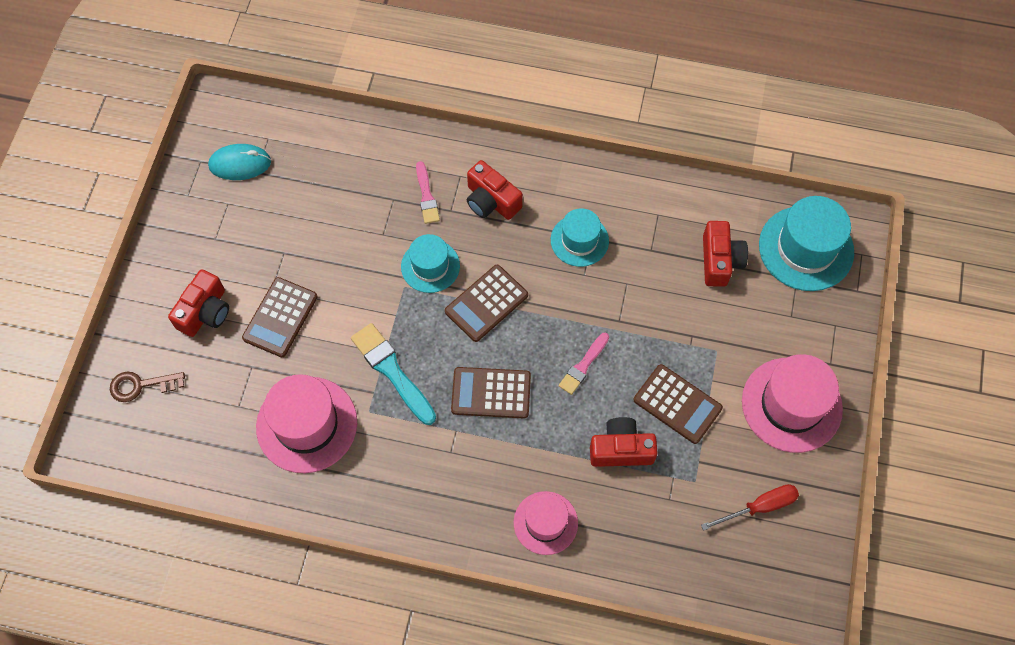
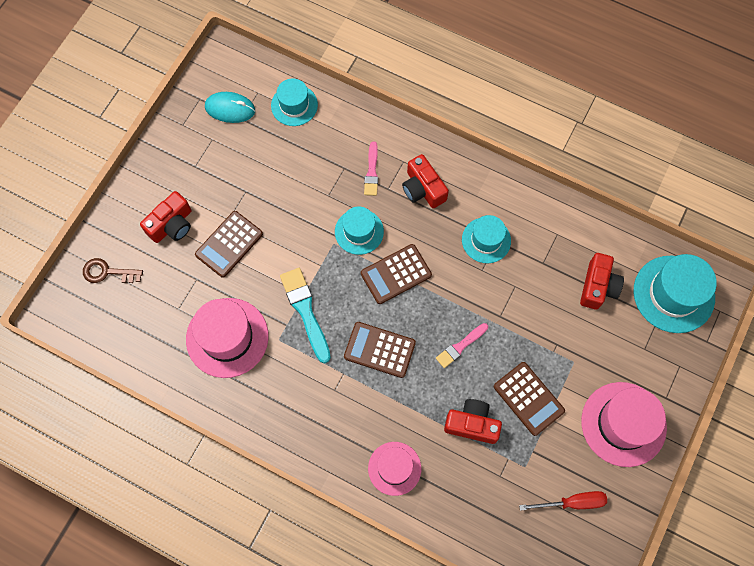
camera: 15 degrees right, 5 degrees up
none -> turquoise hat [271,78,318,126]

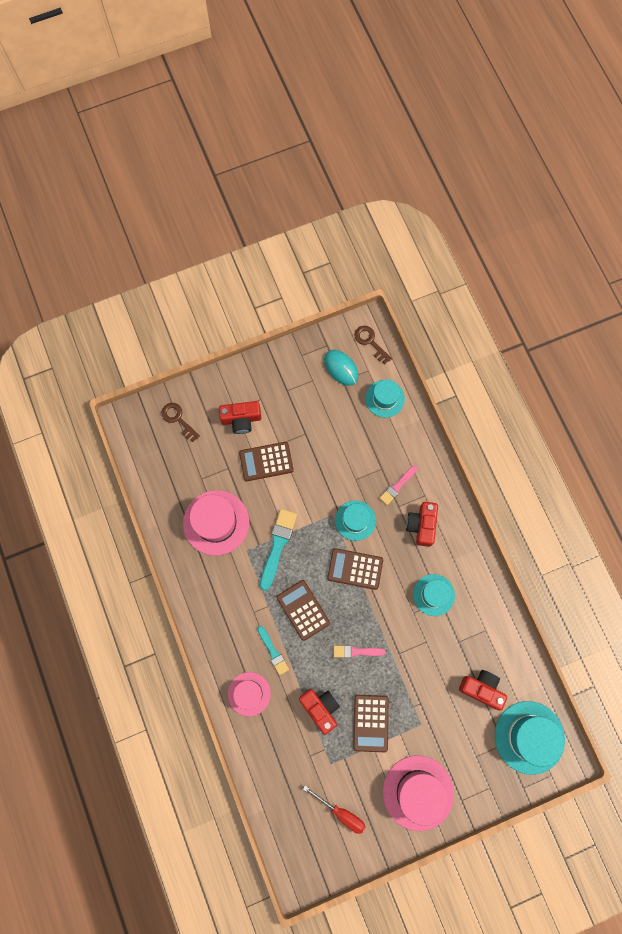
camera: 40 degrees right, 5 degrees up
red camera [580,253,624,310] -> red camera turned 120 degrees counterclockwise [459,670,507,711]
none -> turquoise brush [258,626,289,675]
none -> brown key [354,326,392,364]

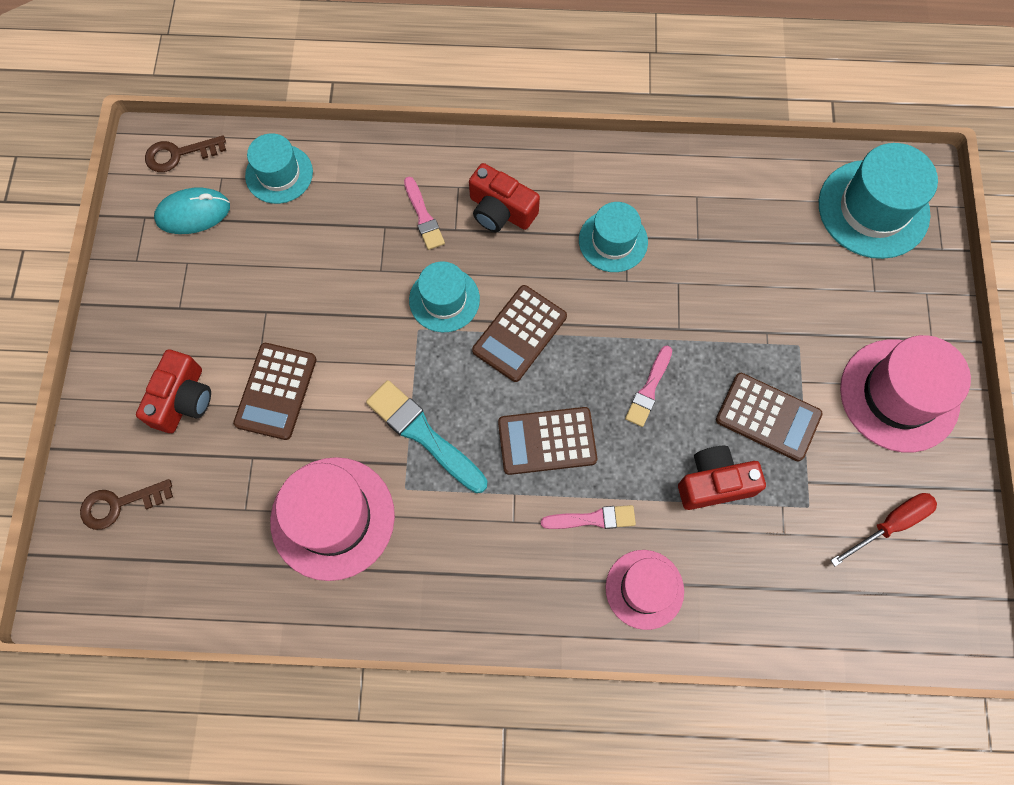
camera: 65 degrees left, 5 degrees down
turquoise brush [258,626,289,675] -> pink brush [541,505,636,529]
red camera [459,670,507,711] -> none

